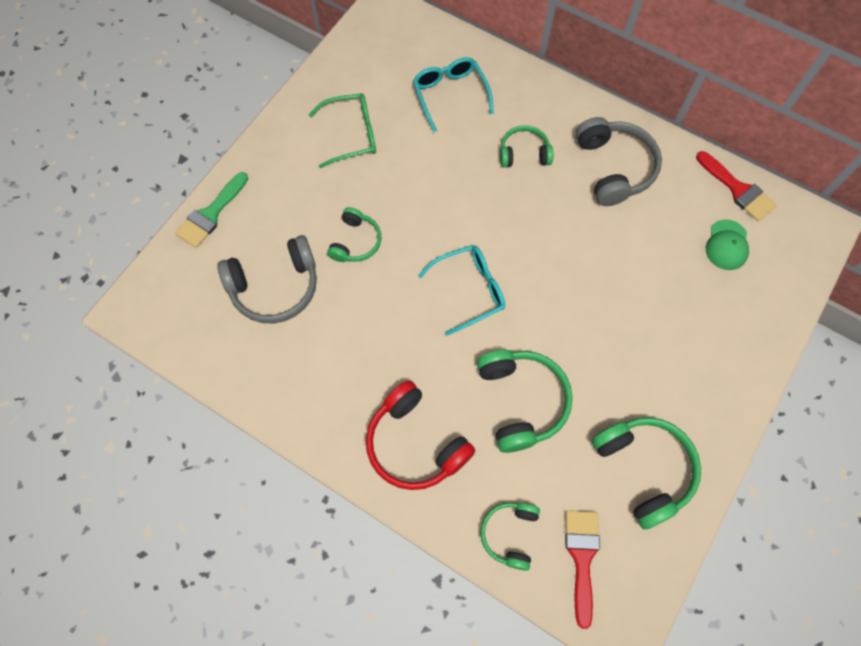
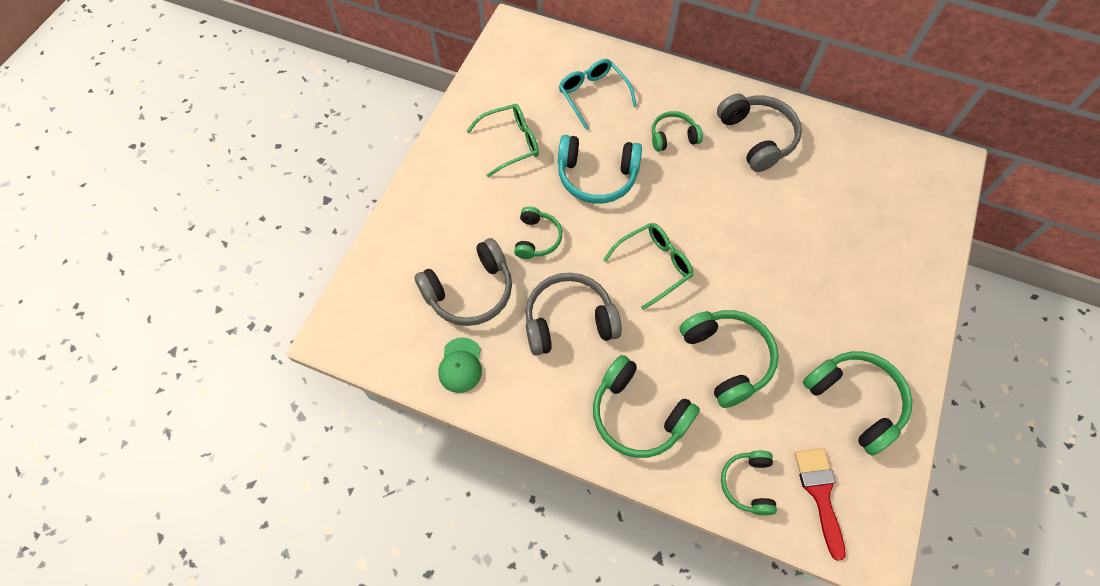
camera: 10 degrees left, 5 degrees down
green brush [175,172,248,248] -> none
red headphones [366,380,475,490] -> green headphones [593,355,700,458]
turquoise glasses [418,245,505,336] -> green glasses [603,223,693,310]
red brush [696,151,777,221] -> none
green cap [706,219,749,270] -> green cap moved to [438,337,482,393]
none -> grey headphones [525,273,622,356]
none -> turquoise headphones [558,135,642,203]

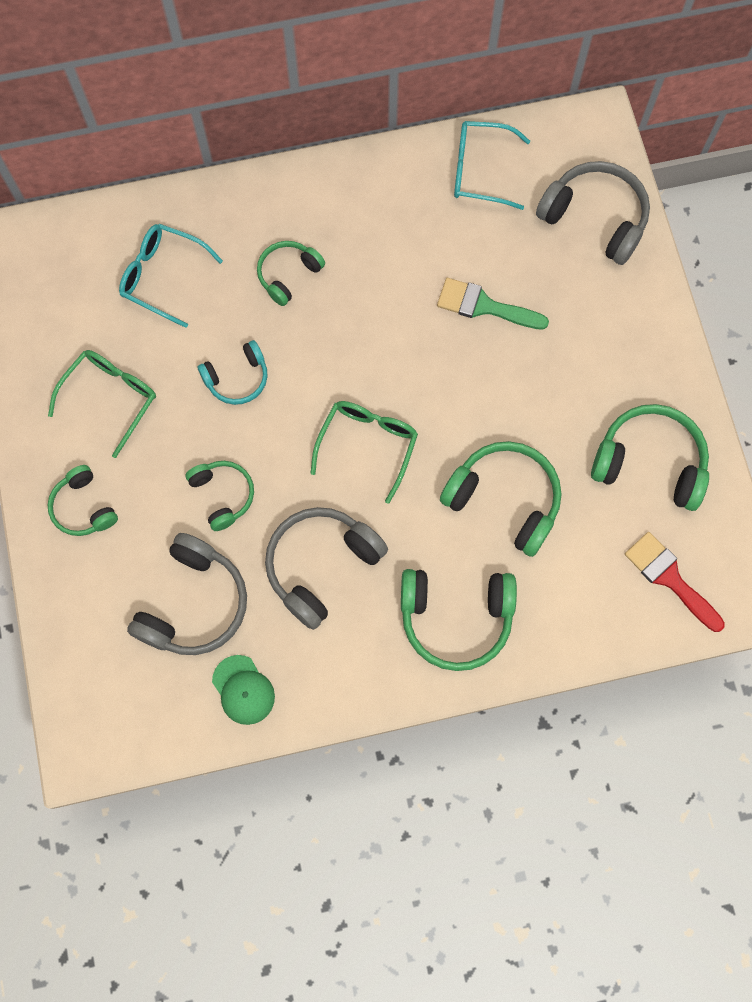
camera: 35 degrees left, 10 degrees up
turquoise headphones [558,135,642,203] -> turquoise headphones [198,340,268,405], size x0.60
grey headphones [717,94,802,172] -> grey headphones moved to [536,161,650,265]
green headphones [721,451,777,515] -> green headphones moved to [48,465,118,536]
none -> green brush [437,278,549,330]
none -> turquoise glasses [454,121,530,210]

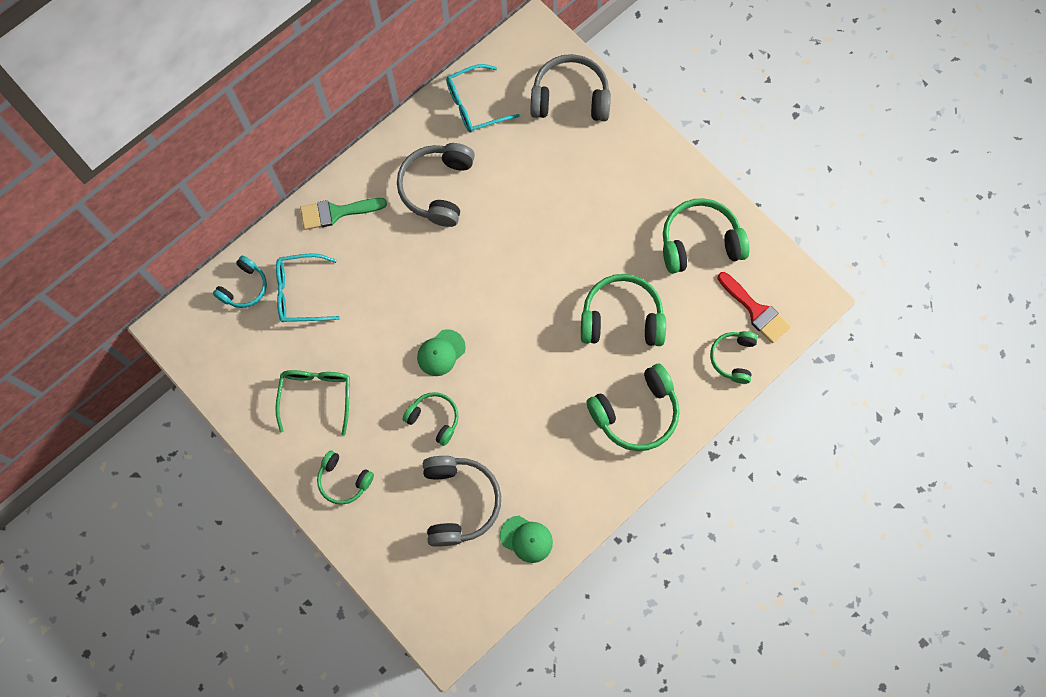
camera: 30 degrees left, 0 degrees up
turquoise headphones [198,340,268,405] -> turquoise headphones moved to [213,255,267,308]
green headphones [257,241,325,306] -> green headphones moved to [710,331,758,384]
grey headphones [265,507,388,630] -> grey headphones moved to [397,143,475,227]
green glasses [310,401,418,504] -> none
green brush [437,278,549,330] -> green brush moved to [300,198,387,230]
red brush [625,532,725,632] -> red brush turned 150 degrees counterclockwise [718,272,790,343]
none -> green cap [417,329,466,376]

